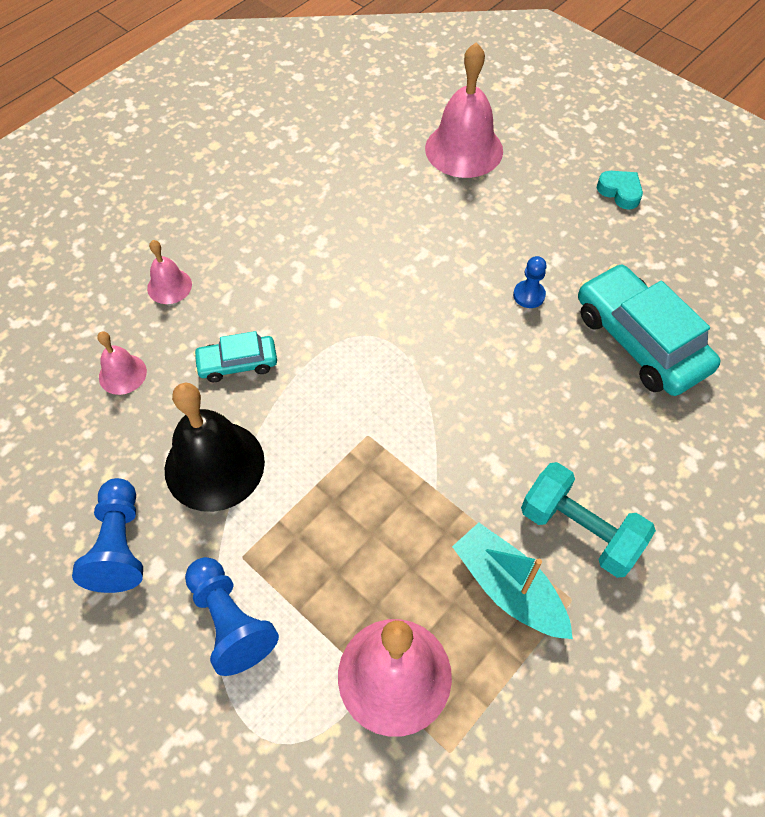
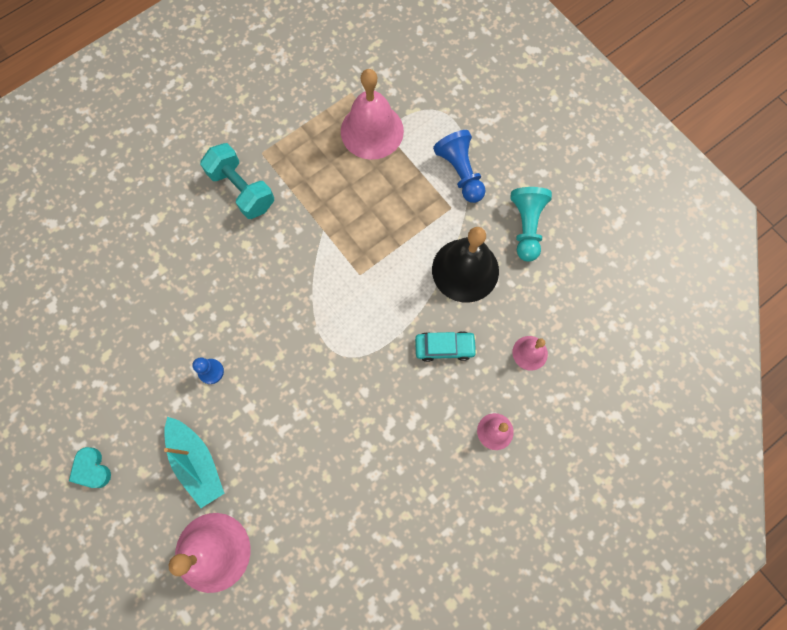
camera: 170 degrees left, 15 degrees up
blue pawn [72,478,143,593] -> turquoise pawn [510,187,552,262]
turquoise boat [452,523,573,639] -> turquoise boat moved to [164,417,225,508]
turquoise car [578,264,721,396] -> none

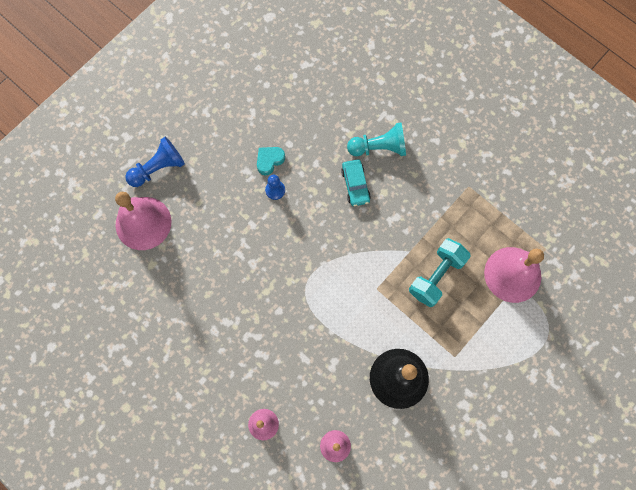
camera: 80 degrees right, 0 degrees up
turquoise heart [69,447,111,488] -> turquoise heart moved to [257,147,285,175]
turquoise boat [164,417,225,508] -> none
turquoise dumbbell [200,143,274,219] -> turquoise dumbbell moved to [409,238,471,307]
turquoise car [415,331,477,362] -> turquoise car moved to [341,159,371,206]
blue pawn [433,130,486,203] -> blue pawn moved to [125,137,185,187]
turquoise pawn [510,187,552,262] -> turquoise pawn moved to [347,122,406,156]

